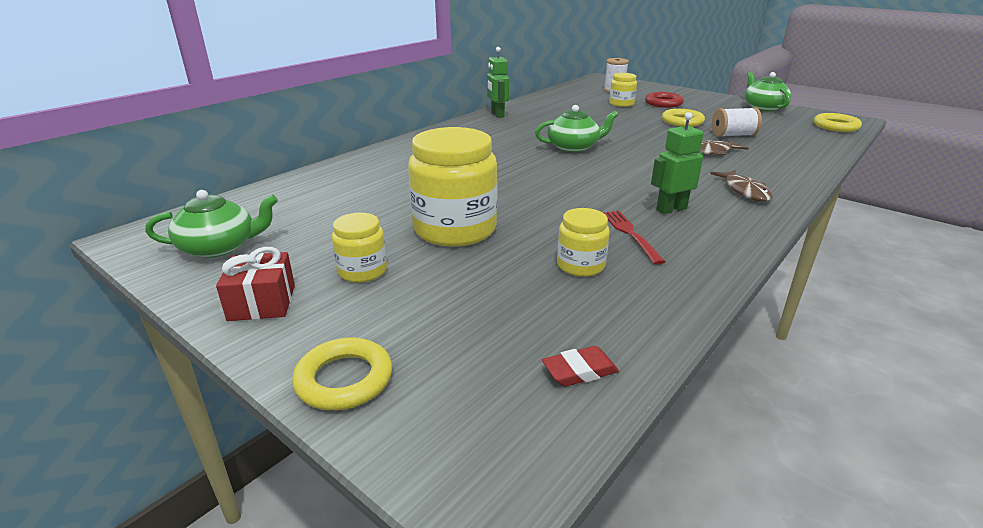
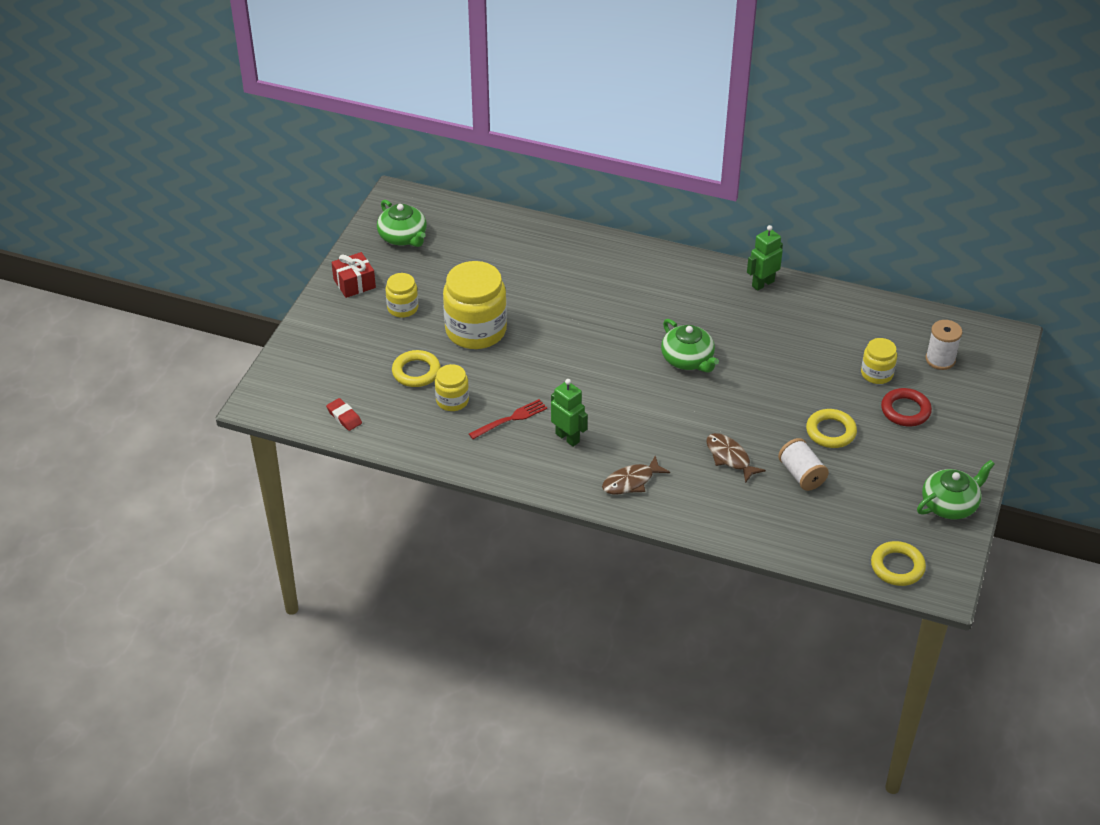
camera: 70 degrees right, 15 degrees up
yellow ring [292,338,392,410] -> yellow ring moved to [392,350,441,387]

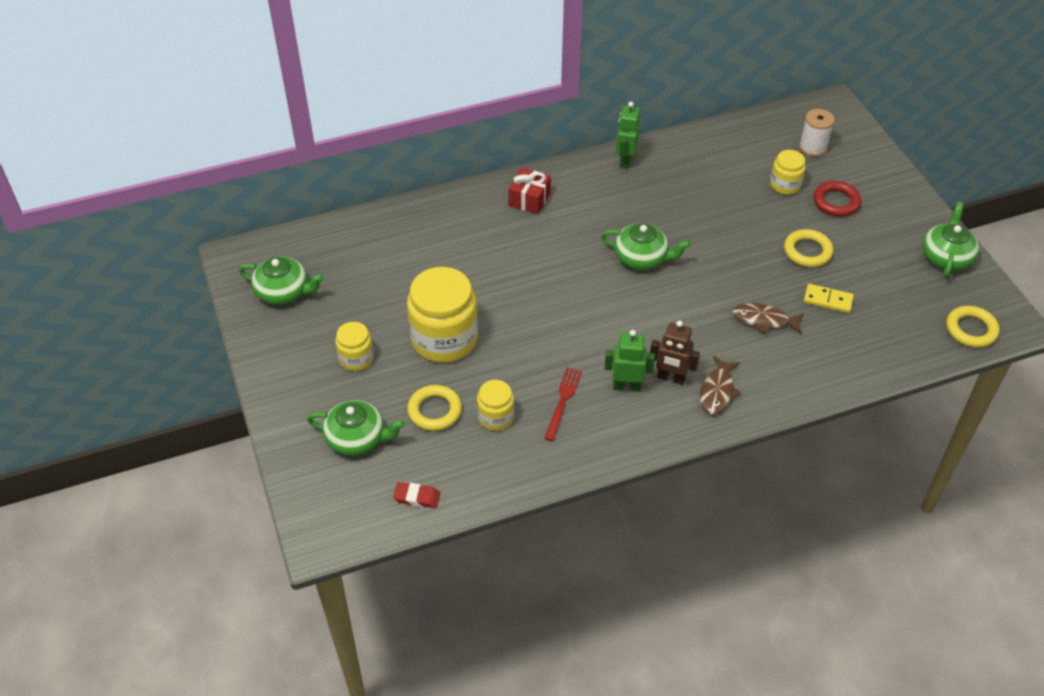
camera: 40 degrees left, 5 degrees up
red gift [331,252,376,298] -> red gift moved to [508,167,551,214]
white spool [778,438,829,491] -> yellow domino [804,284,854,313]
none -> green teapot [307,400,405,456]
none -> brown robot [650,321,700,385]

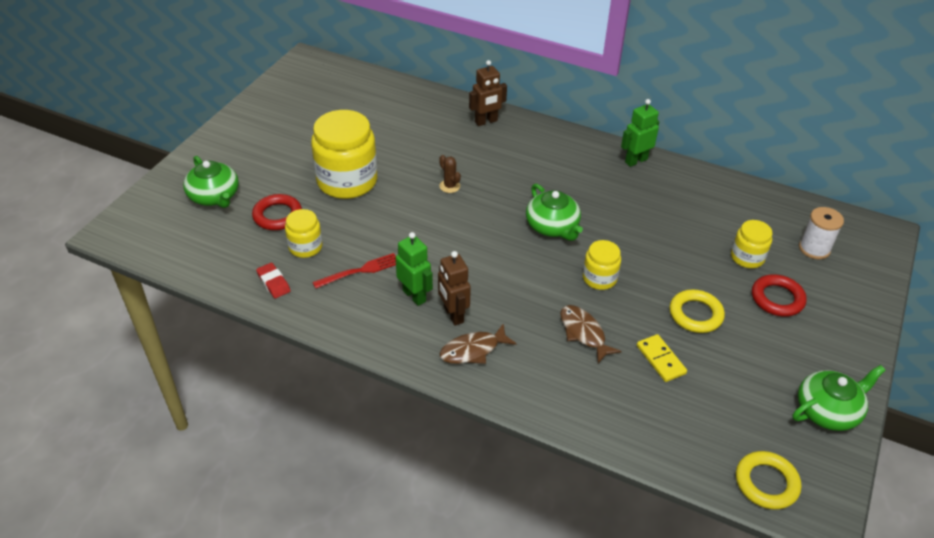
camera: 45 degrees right, 5 degrees down
green teapot [239,256,324,305] -> none
yellow jar [335,322,374,371] -> yellow jar moved to [583,240,621,290]
red eraser [393,482,440,508] -> red eraser moved to [256,263,291,298]
yellow ring [407,385,462,431] -> red ring [252,194,302,230]
red gift [508,167,551,214] -> none
none -> brown cactus [439,155,461,193]
none -> brown robot [469,60,507,126]

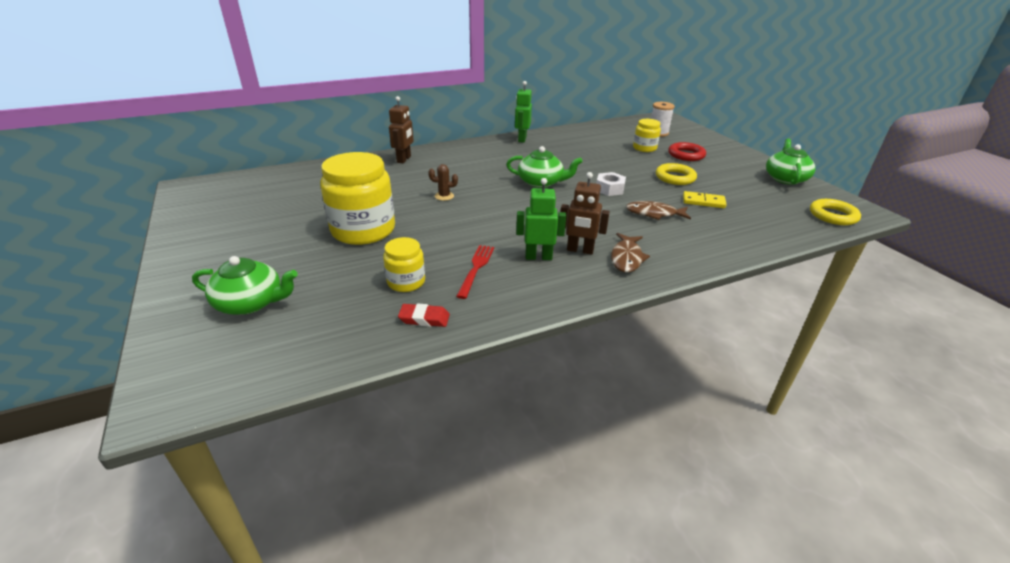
camera: 50 degrees left, 10 degrees down
red ring [252,194,302,230] -> none
yellow jar [583,240,621,290] -> white nut [596,172,626,196]

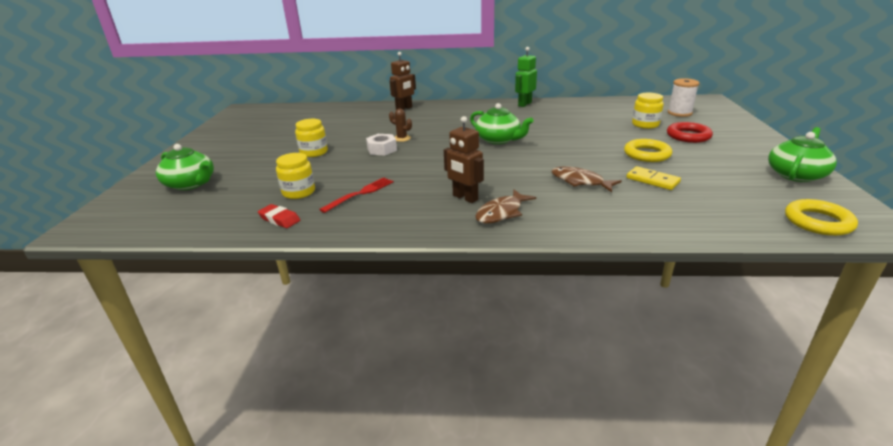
camera: 30 degrees right, 5 degrees down
yellow jar [320,152,395,245] -> yellow jar [295,119,328,157], size x0.52
green robot [516,178,566,260] -> none
white nut [596,172,626,196] -> white nut moved to [366,134,397,155]

